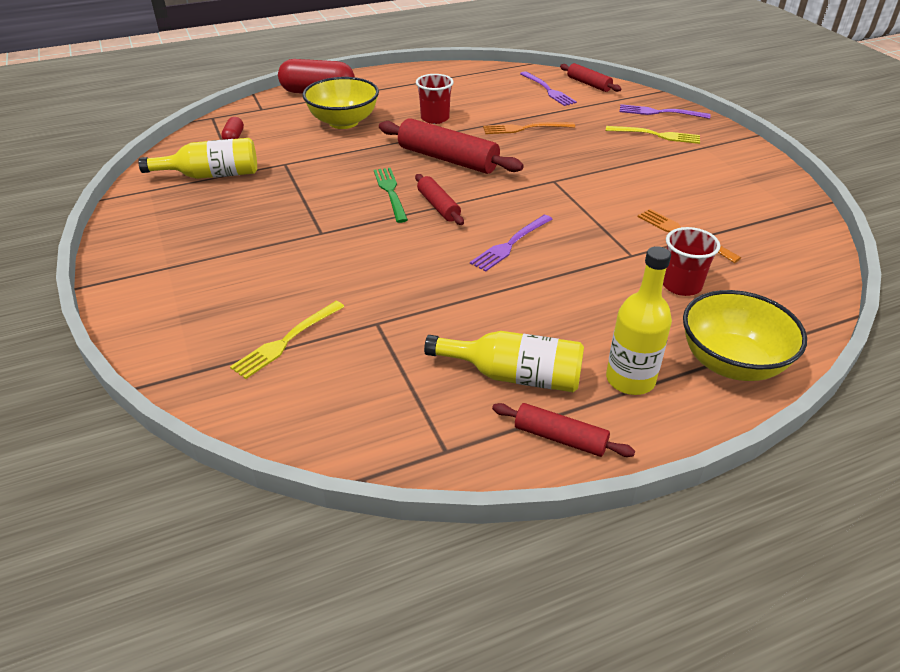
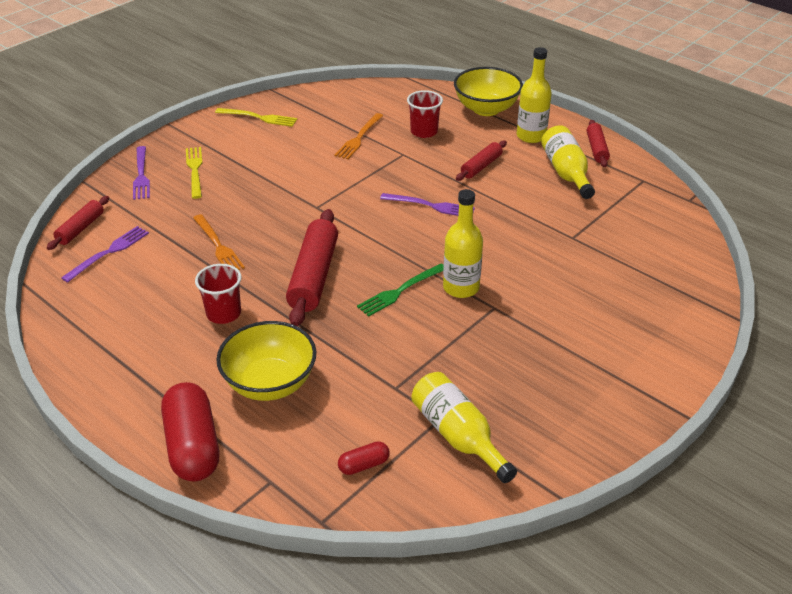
camera: 115 degrees left, 0 degrees up
yellow fork [230,301,345,379] -> yellow fork moved to [215,108,297,127]
red rolling pin [415,174,464,225] -> red rolling pin moved to [456,140,507,181]
none -> yellow bottle [443,189,483,298]

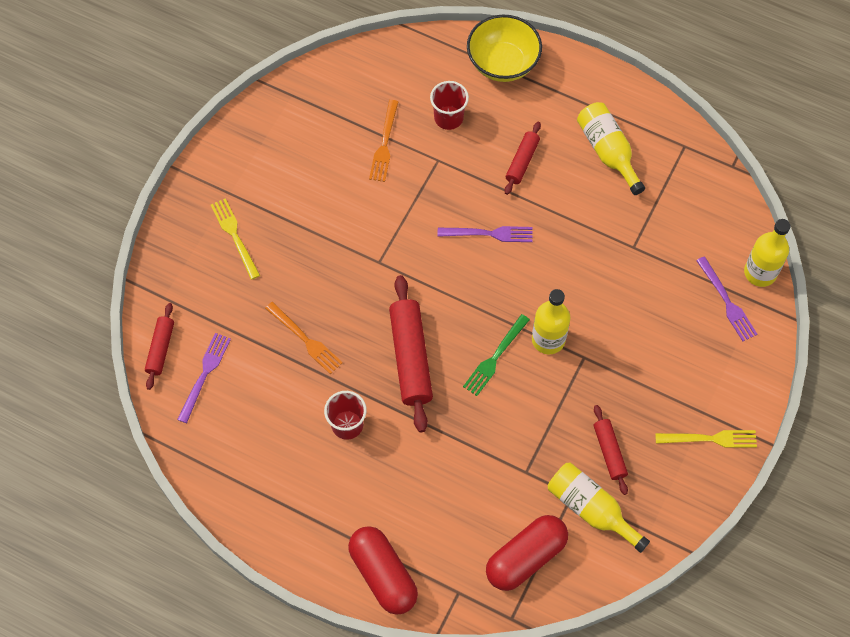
camera: 15 degrees left, 25 degrees up
purple fork [133,146,150,200] -> purple fork moved to [696,256,757,341]
yellow fork [215,108,297,127] -> yellow fork moved to [655,430,757,448]
yellow bowl [216,321,317,401] -> none
red capsule [338,442,390,475] -> red capsule [486,515,568,591], size x2.17
yellow bottle [517,47,552,143] -> yellow bottle moved to [744,219,790,287]
red rolling pin [586,120,610,167] -> red rolling pin moved to [594,405,628,495]

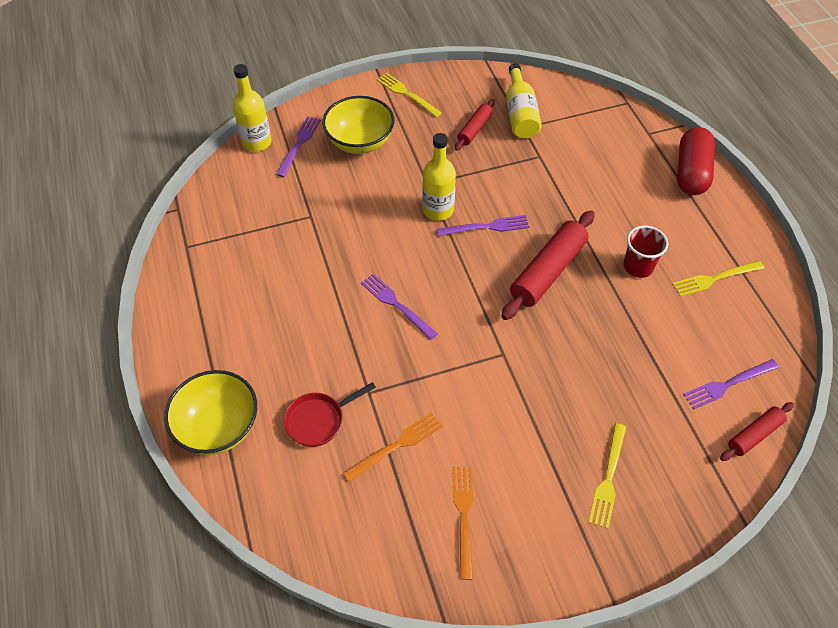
camera: 135 degrees left, 10 degrees down
orange fork [265,302,343,374] -> orange fork moved to [452,467,473,580]
red cup [430,81,469,130] -> red pan [284,382,376,447]
green fork [463,314,530,396] -> purple fork [437,215,529,236]
red capsule [486,515,568,591] -> none
red rolling pin [505,122,541,195] -> none
yellow bottle [577,102,645,195] -> none
none -> yellow bowl [322,96,395,154]
none -> yellow fork [672,261,764,297]

